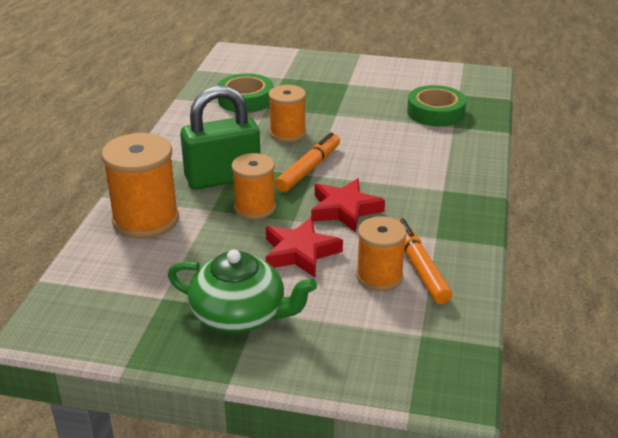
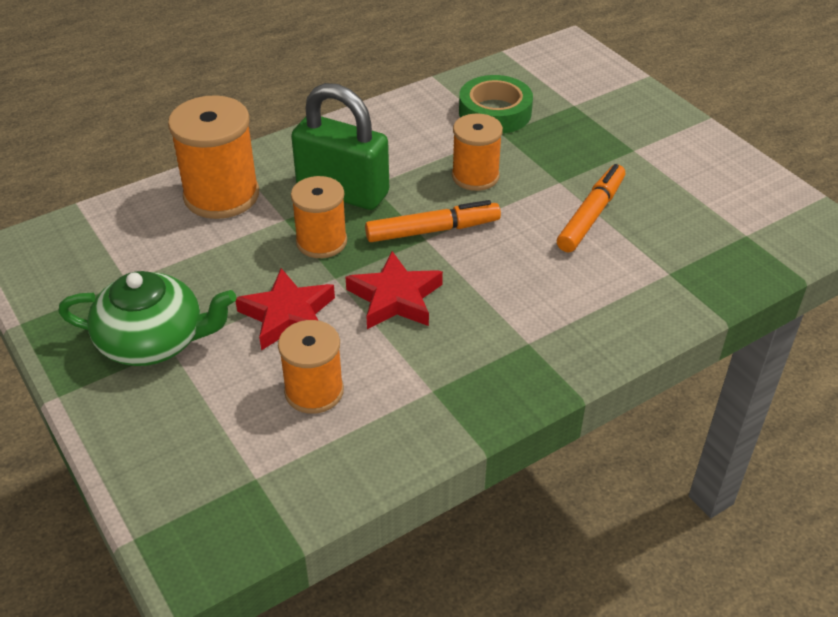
camera: 45 degrees right, 10 degrees up
green teapot [168,250,317,333] -> green teapot turned 60 degrees counterclockwise [58,271,237,366]
orange marker [397,219,452,304] -> orange marker moved to [557,164,625,252]
green tape [407,85,466,126] -> none

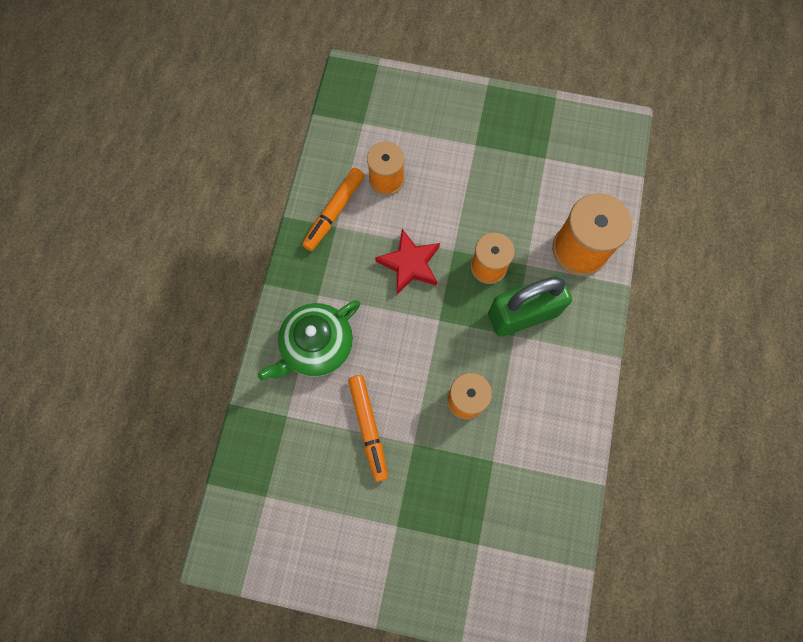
camera: 135 degrees right, 30 degrees up
green teapot [58,271,237,366] -> green teapot moved to [258,300,360,380]
red star [236,268,335,350] -> none
orange marker [365,200,501,242] -> orange marker moved to [302,168,364,251]
green tape [459,75,533,134] -> none

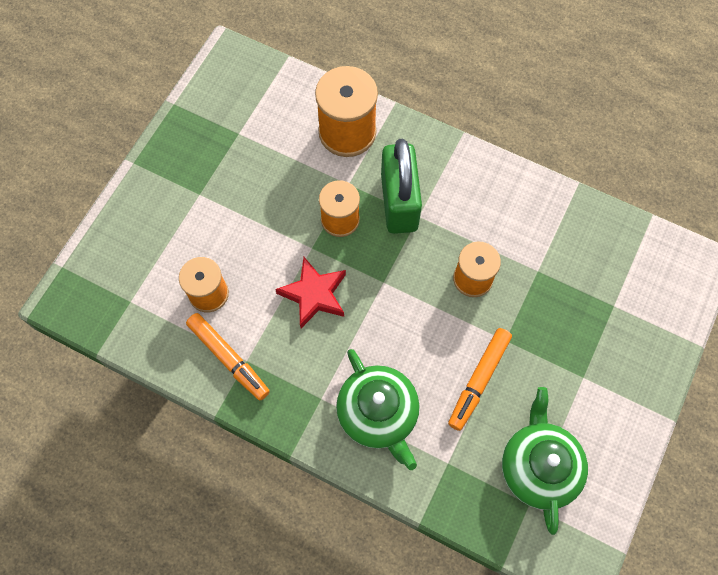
camera: 75 degrees left, 5 degrees down
orange marker [348,375,388,482] -> orange marker turned 120 degrees clockwise [448,328,512,431]
none -> green teapot [502,387,588,535]

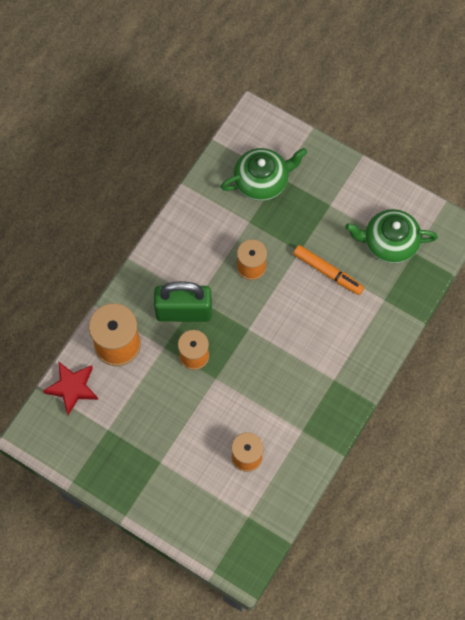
camera: 85 degrees left, 0 degrees up
orange marker [186,313,270,400] -> none
red star [275,257,346,328] -> red star moved to [43,361,98,415]
green teapot [336,349,419,470] -> green teapot moved to [221,148,307,201]

